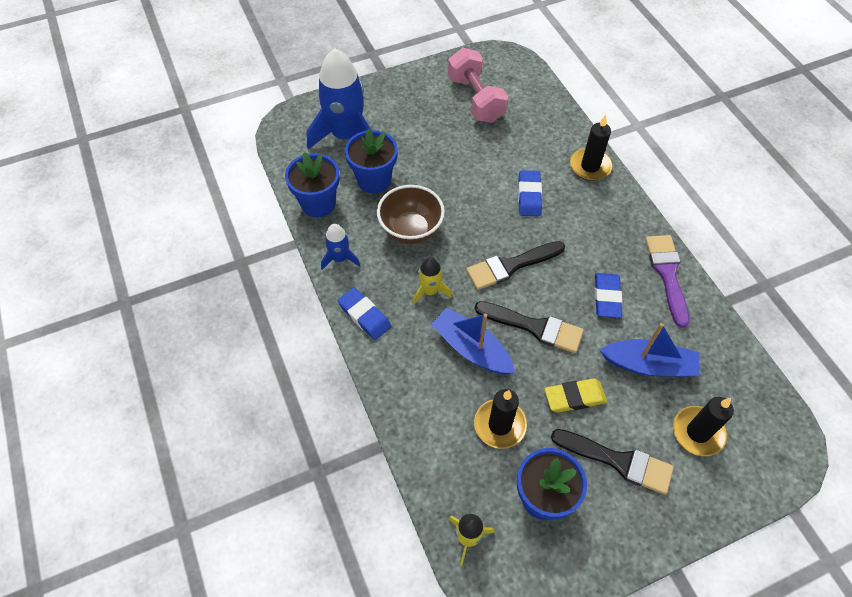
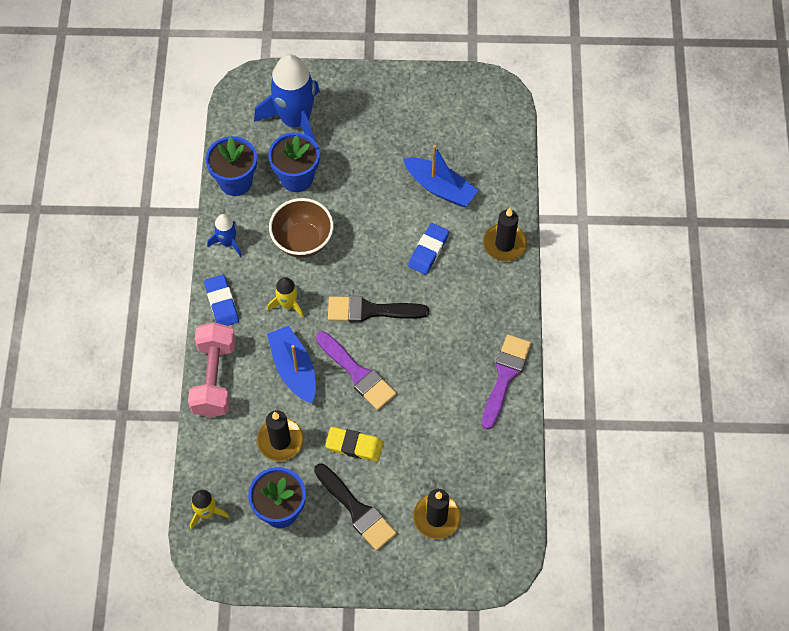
camera: 25 degrees right, 5 degrees up
pink dumbbell [448,48,508,123] -> pink dumbbell moved to [188,322,236,417]
black brush [475,301,584,353] -> purple brush [316,331,396,410]
blue eraser [595,273,622,318] -> none
blue boat [600,323,700,377] -> blue boat moved to [403,145,479,207]

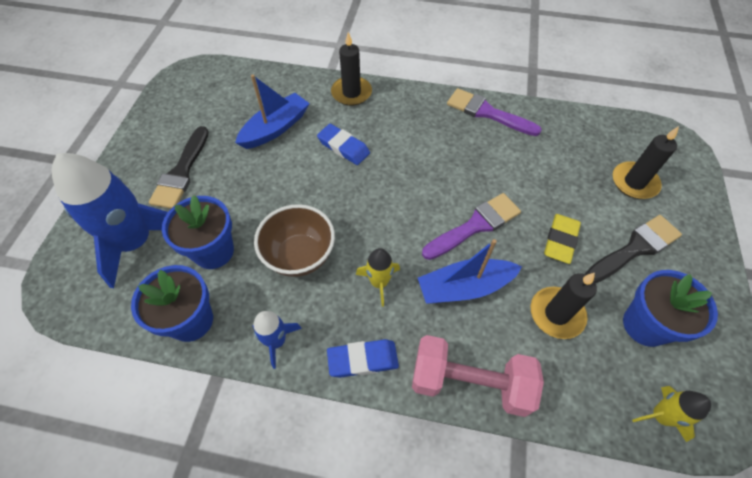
camera: 80 degrees left, 5 degrees down
black brush [328,296,429,322] -> black brush moved to [149,126,209,209]

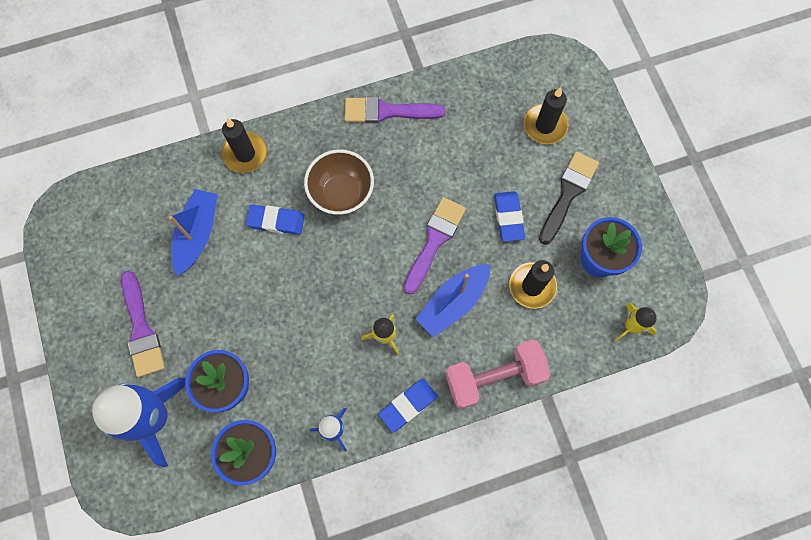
camera: 30 degrees left, 15 degrees up
black brush [149,126,209,209] -> purple brush [121,270,165,377]
brown bowl [254,204,335,277] -> brown bowl moved to [304,150,374,215]
yellow eraser [544,214,581,264] -> blue eraser [494,191,525,242]

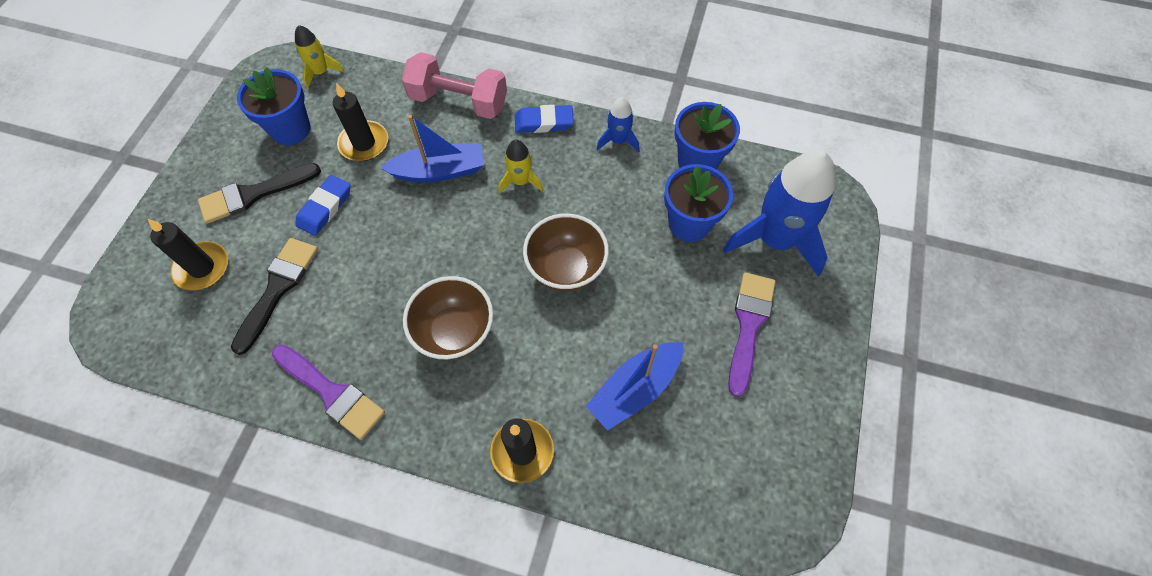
camera: 145 degrees left, 10 degrees down
blue eraser [246,205,304,235] -> none
purple brush [404,197,466,295] -> none
none -> black brush [231,238,318,355]
none -> brown bowl [523,213,609,292]

